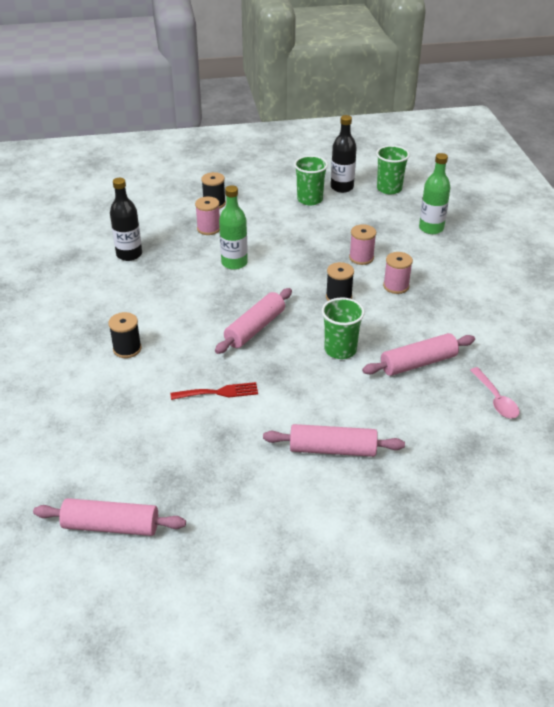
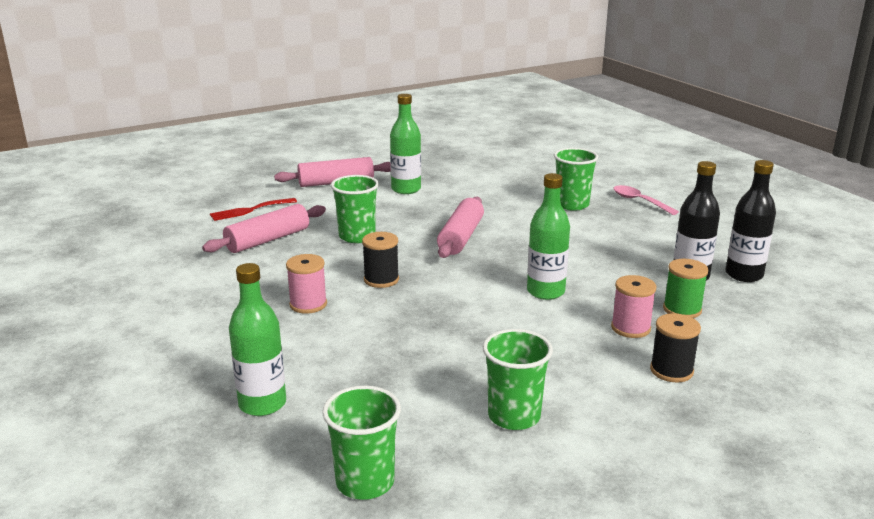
camera: 160 degrees right, 15 degrees down
pink rolling pin [33,498,186,536] -> none
black spool [108,312,142,358] -> green cup [554,148,598,211]
red fork [171,382,258,400] -> red fork moved to [210,198,297,221]
black bottle [331,115,357,193] -> black bottle moved to [726,160,776,282]
pink spool [349,224,376,265] -> none
pink spoon [470,367,520,418] -> pink spoon moved to [613,185,679,215]
none -> green bottle [390,94,421,194]
none -> green spool [663,259,708,318]

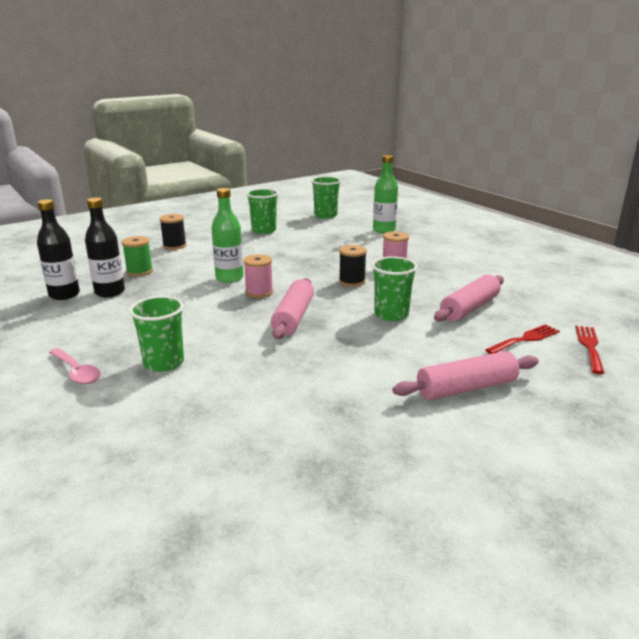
camera: 175 degrees right, 0 degrees up
green bottle [390,94,421,194] -> none
pink spool [611,275,657,338] -> pink spool moved to [243,254,273,298]
none -> red fork [575,326,604,374]

